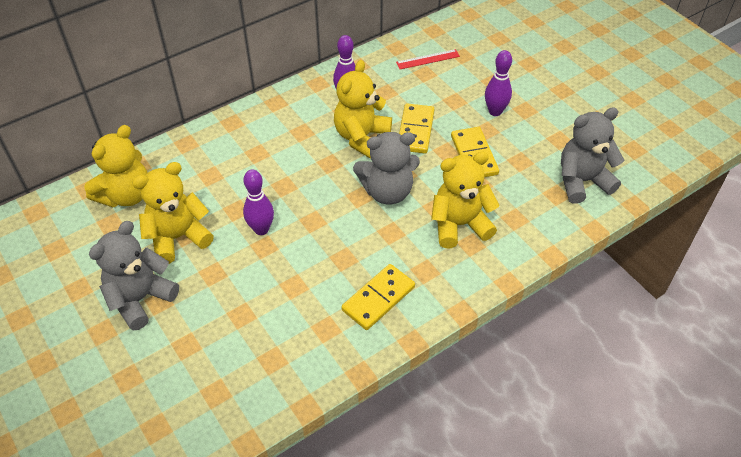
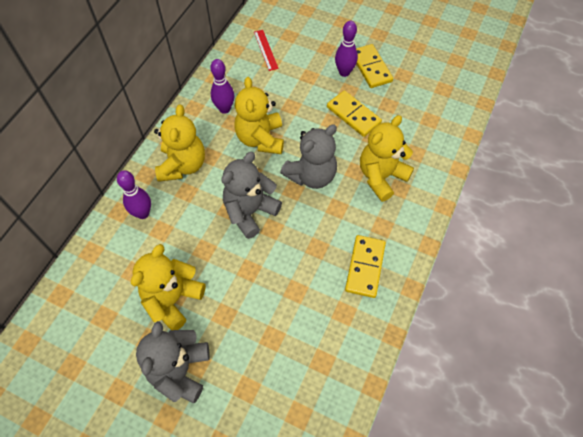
camera: 30 degrees left, 10 degrees up
yellow teddy bear [84,125,148,208] -> yellow teddy bear moved to [154,105,205,182]
purple bowling pin [243,170,274,235] -> purple bowling pin moved to [117,170,151,219]
red ruler [396,49,460,69] -> red ruler turned 60 degrees counterclockwise [254,30,279,71]
yellow domino [399,103,434,154] -> yellow domino moved to [356,44,393,88]
grey teddy bear [561,107,624,204] -> grey teddy bear moved to [221,152,282,239]

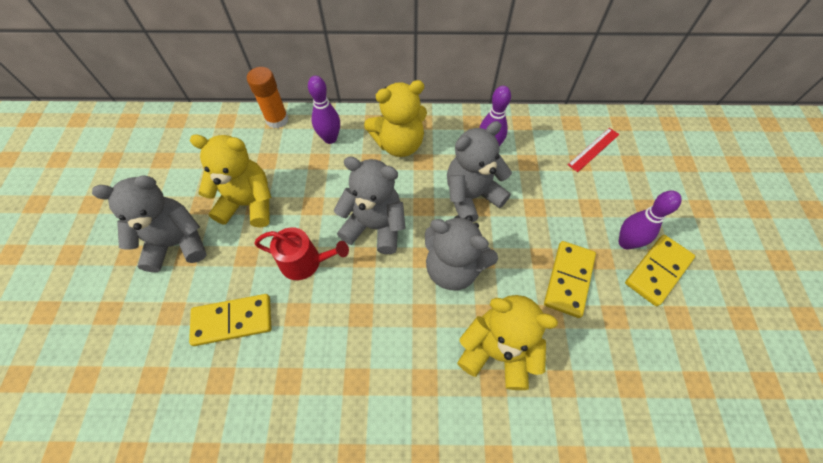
camera: 65 degrees right, 0 degrees up
yellow teddy bear [234,77,284,154] -> grey teddy bear [447,121,512,222]
yellow domino [345,235,386,298] -> yellow domino moved to [189,294,271,346]
none -> orange glue stick [247,67,289,129]
none -> red watering can [254,227,349,280]

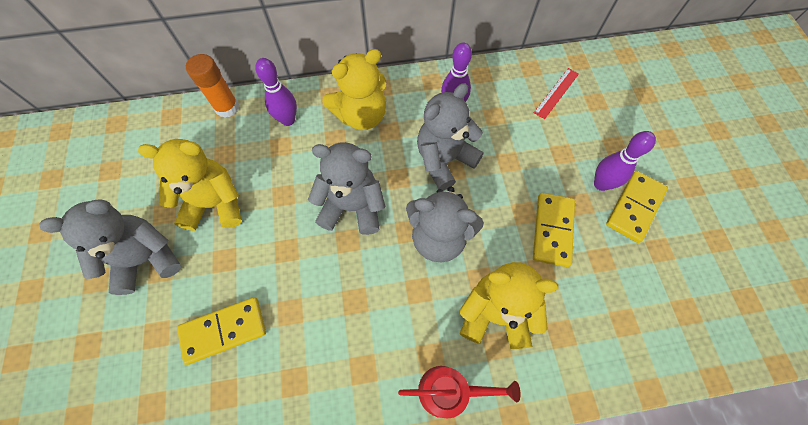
camera: 10 degrees left, 5 degrees up
red watering can [254,227,349,280] -> red watering can moved to [398,366,521,419]

